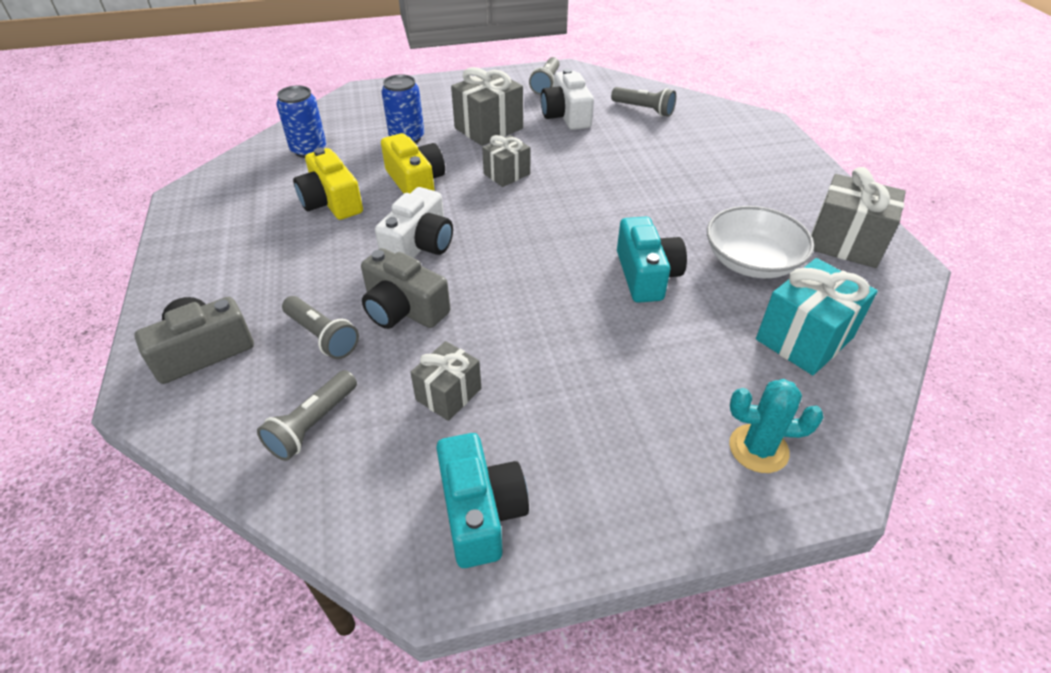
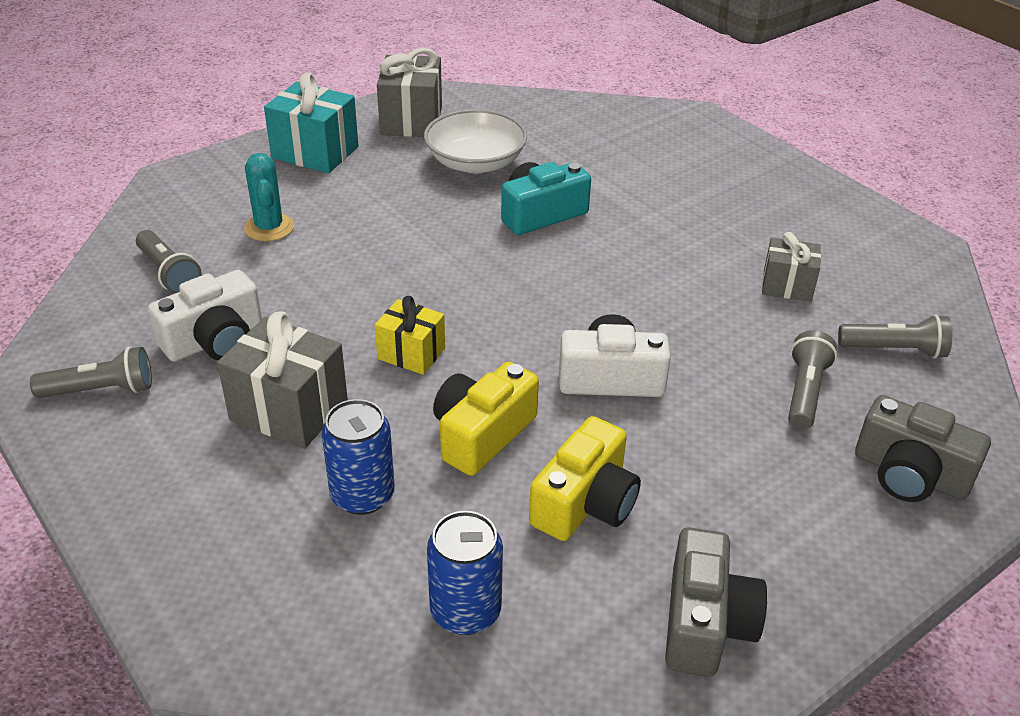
camera: 115 degrees left, 5 degrees down
grey camera [361,248,450,329] -> grey camera moved to [665,527,767,677]
turquoise camera [436,433,529,568] -> none
grey gift [482,135,530,187] -> yellow gift [375,296,445,375]
grey flashlight [611,87,676,117] -> grey flashlight turned 135 degrees clockwise [136,230,202,294]
turquoise cactus [729,379,824,473] -> turquoise cactus moved to [244,153,294,241]
turquoise gift [756,258,878,375] -> turquoise gift moved to [264,73,359,173]

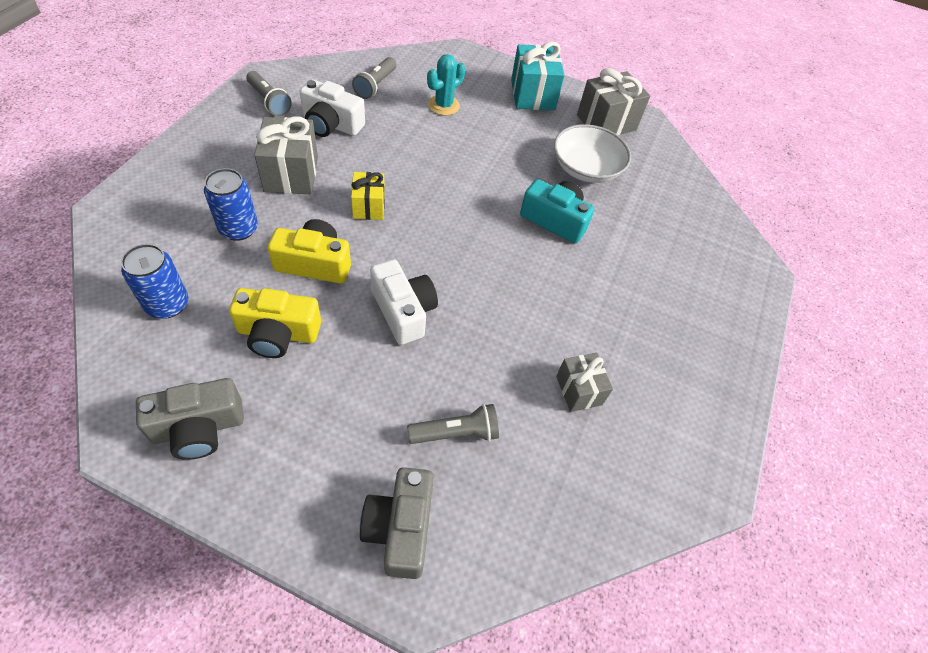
camera: 55 degrees right, 15 degrees up
grey flashlight [838,314,952,359] -> none

